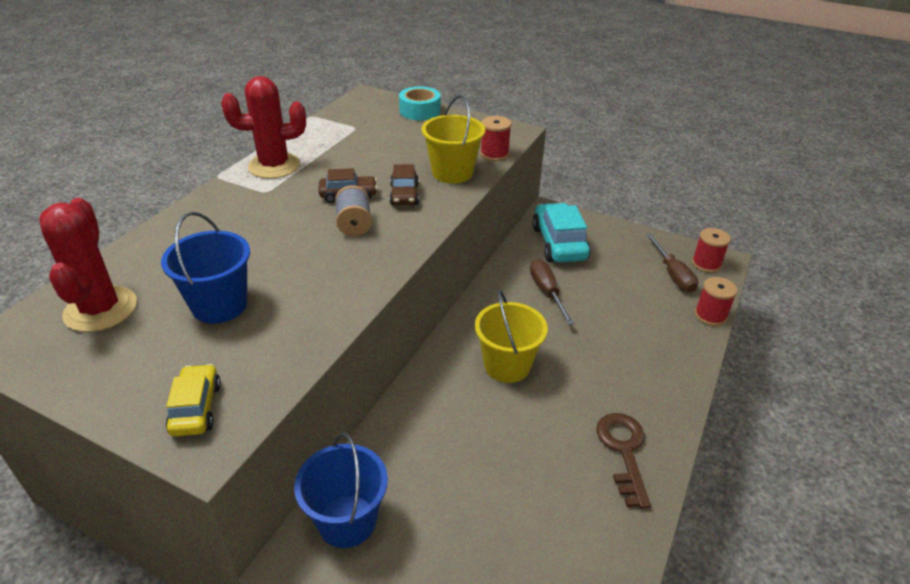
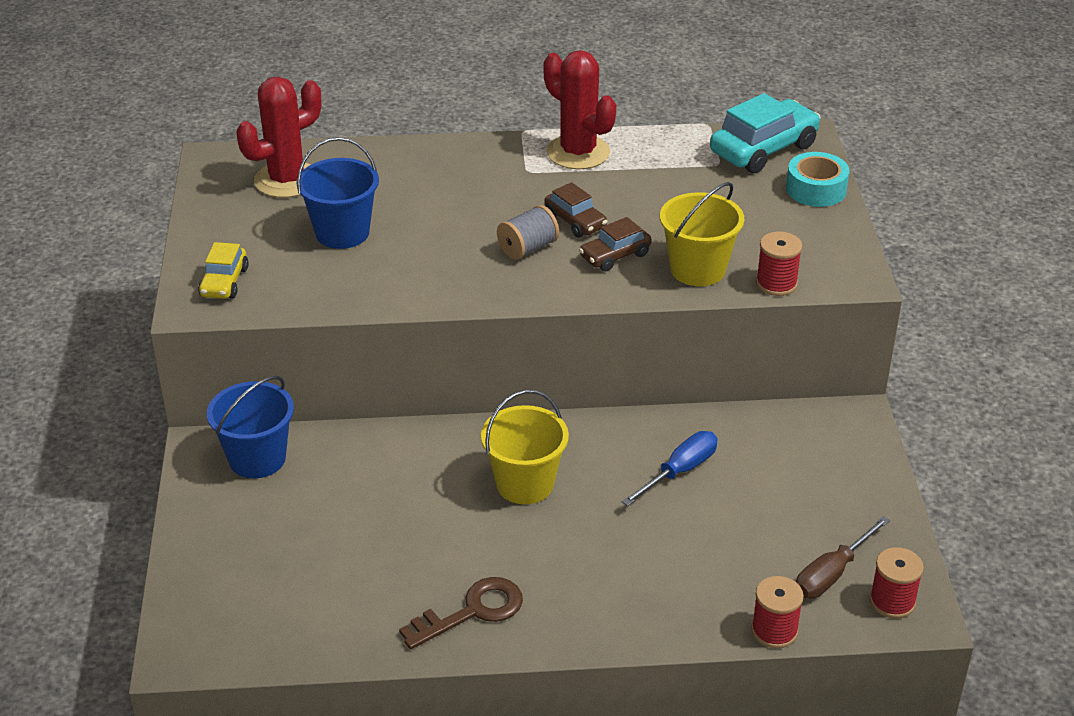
camera: 60 degrees right, 0 degrees up
yellow car [166,364,221,437] -> yellow car turned 135 degrees clockwise [198,242,249,299]
brown screwdriver [530,259,574,325] -> blue screwdriver [622,431,718,506]
turquoise car [532,203,591,263] -> turquoise car moved to [710,93,821,173]

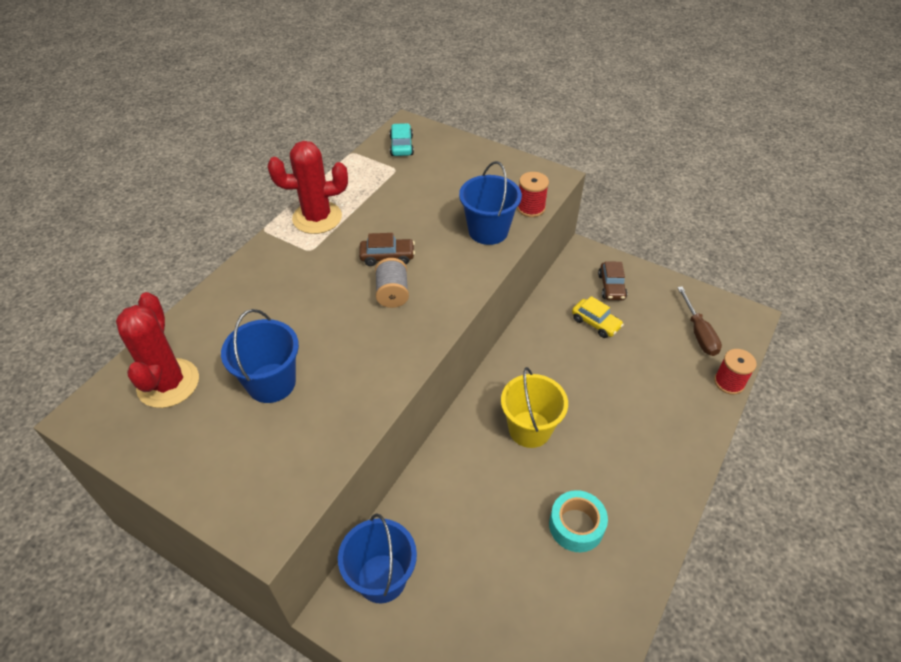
camera: 55 degrees left, 10 degrees up
yellow car [198,242,249,299] -> yellow car moved to [572,296,624,338]
brown key [399,577,523,649] -> none
brown car [579,217,652,271] -> brown car moved to [598,262,627,300]
blue screwdriver [622,431,718,506] -> none
yellow bucket [660,182,744,286] -> blue bucket [459,161,522,245]
turquoise car [710,93,821,173] -> turquoise car [389,123,414,156], size x0.57
turquoise tape [786,152,850,207] -> turquoise tape moved to [549,490,608,552]
red spool [870,547,924,619] -> none

